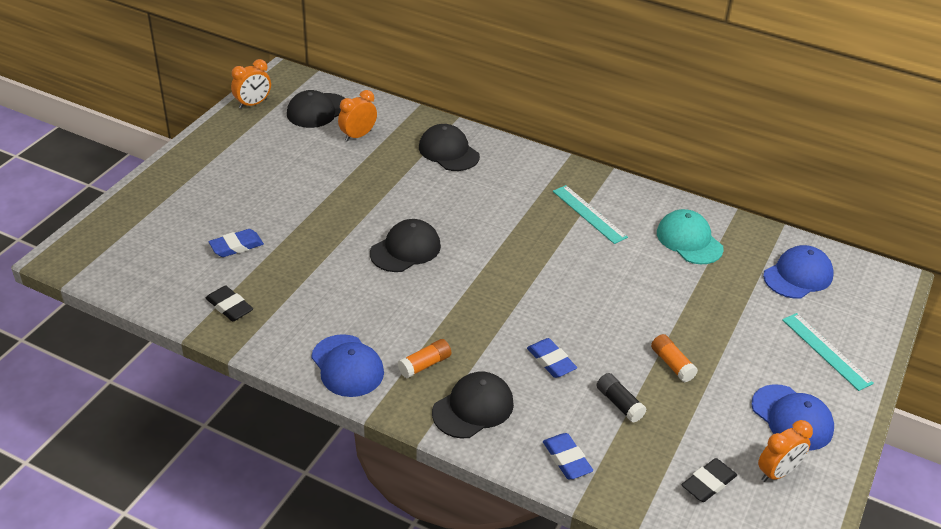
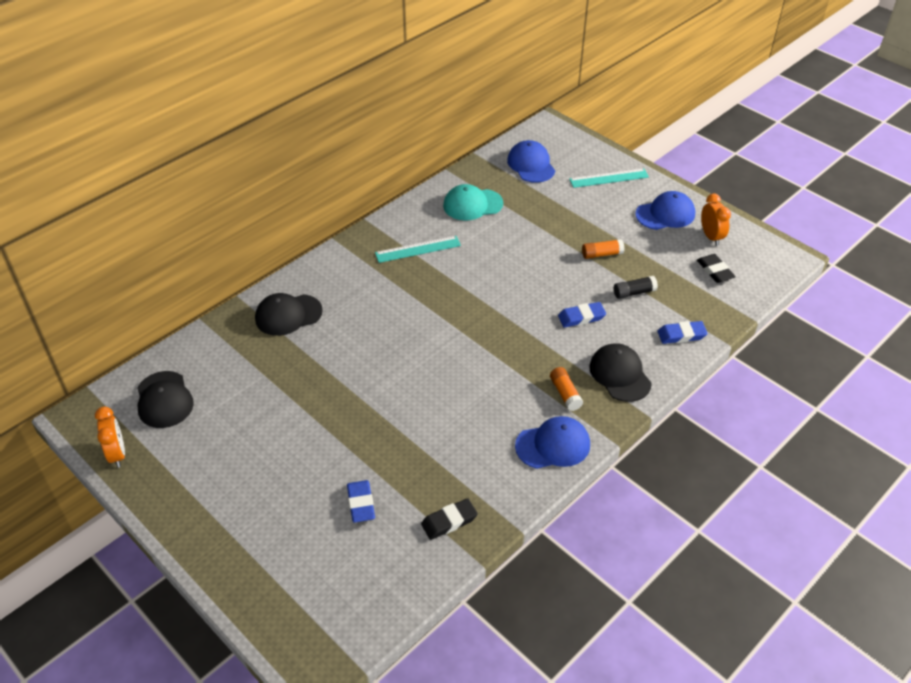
camera: 70 degrees left, 5 degrees up
orange clock [338,90,377,142] -> none
black cap [370,219,441,272] -> none

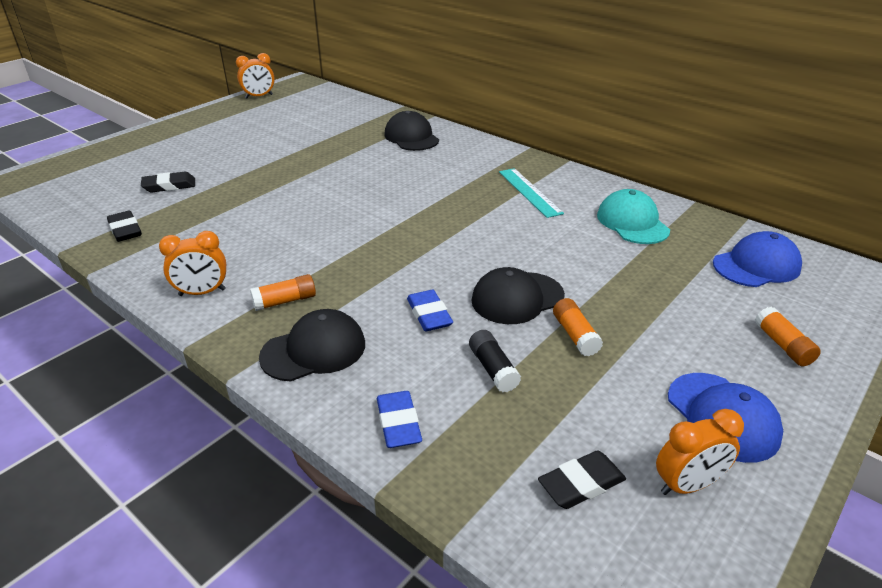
camera: 85 degrees right, 10 degrees down
black cap [137,371,194,428] -> black cap moved to [472,267,565,324]
blue eraser [347,480,375,523] -> black eraser [141,172,195,192]
blue cap [515,416,590,469] -> orange clock [159,231,226,296]
turquoise ruler [569,168,649,188] -> orange glue stick [755,307,821,366]

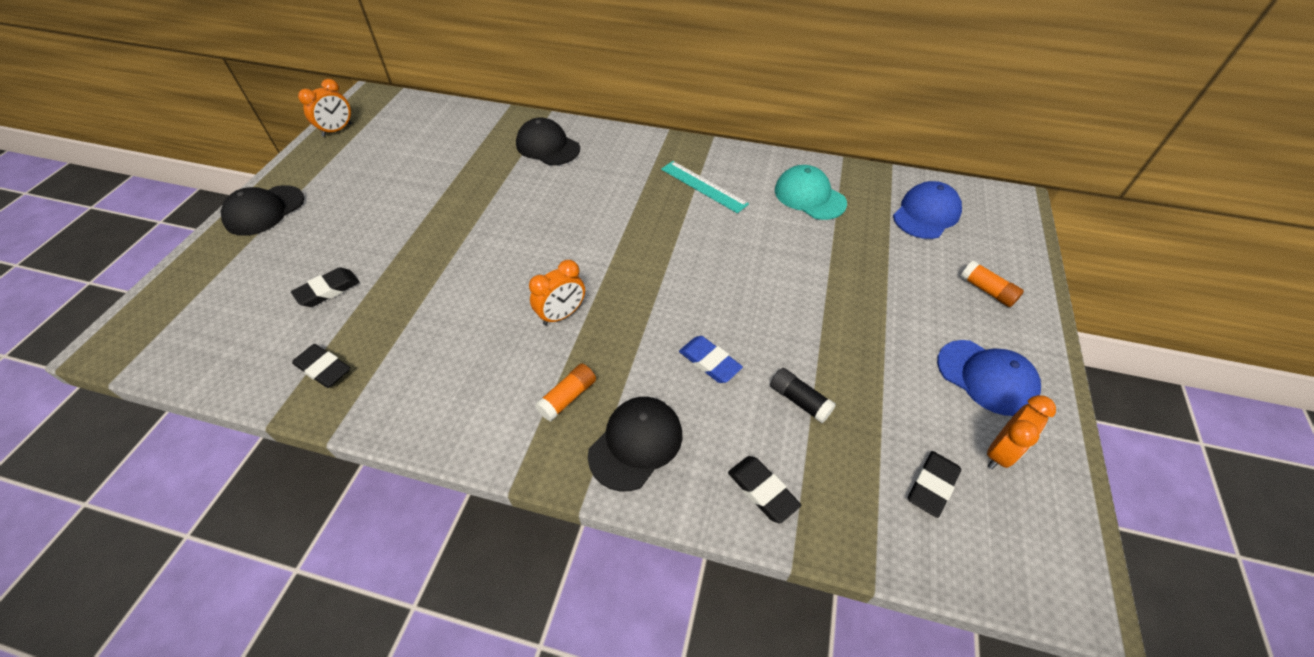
camera: 25 degrees left, 15 degrees up
orange clock [159,231,226,296] -> orange clock moved to [529,260,585,325]
blue eraser [377,391,422,448] -> black eraser [728,456,801,523]
black cap [472,267,565,324] -> black cap moved to [221,185,304,236]
orange glue stick [553,298,603,357] -> none

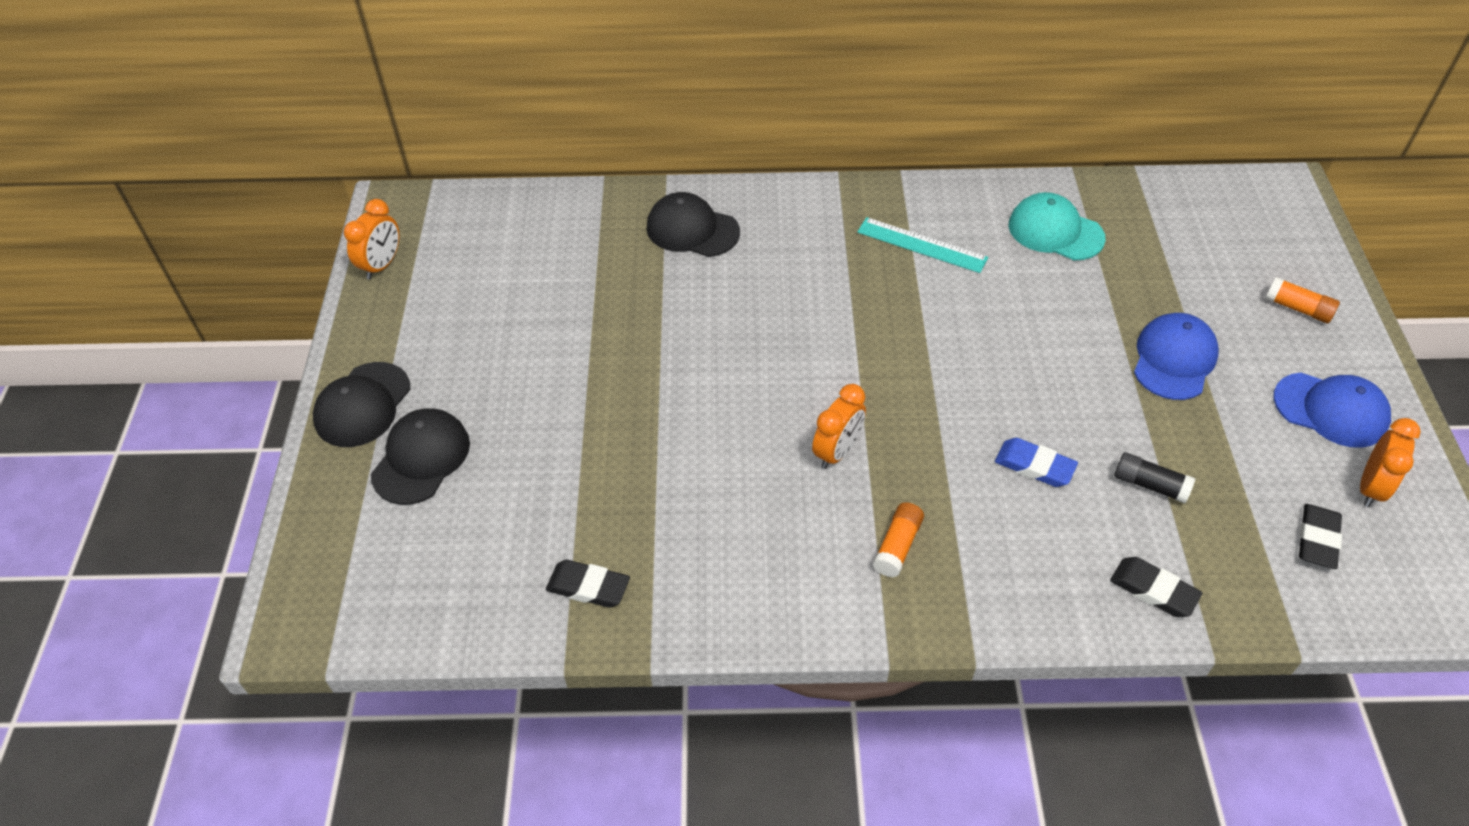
camera: 15 degrees left, 0 degrees up
black eraser [291,268,360,307] -> none
black cap [588,397,682,492] -> black cap moved to [371,408,470,505]
blue cap [893,181,962,239] -> blue cap moved to [1134,313,1219,400]

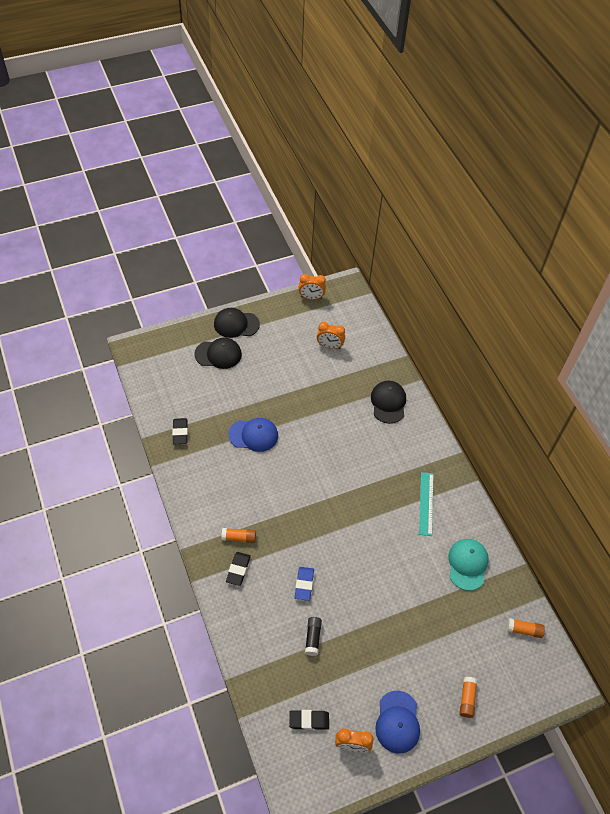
camera: 65 degrees right, 5 degrees up
orange clock [812,384,866,469] -> orange clock moved to [317,322,345,349]
black eraser [1110,557,1202,617] -> black eraser moved to [226,552,251,586]
blue cap [1134,313,1219,400] -> blue cap moved to [228,418,278,452]
none -> orange glue stick [506,618,545,638]

